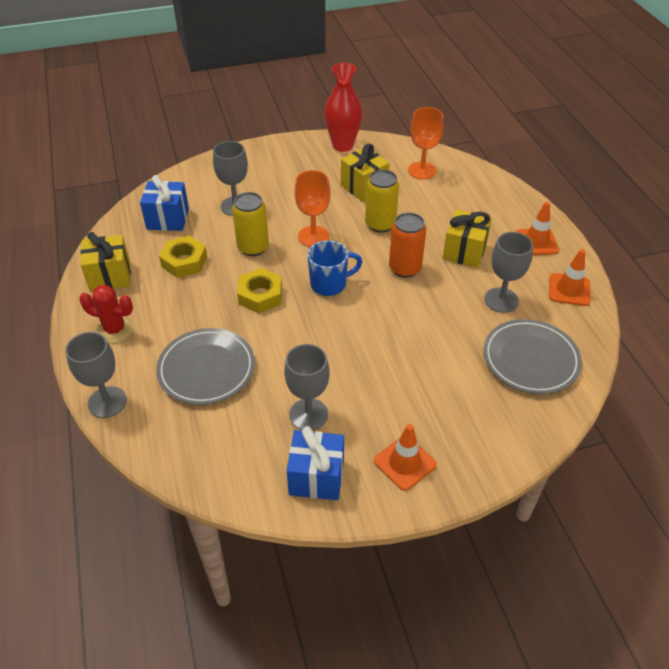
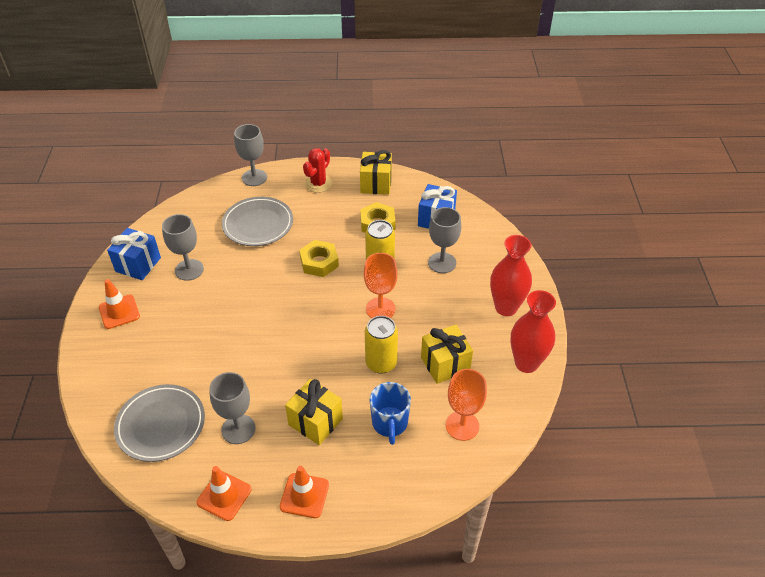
camera: 105 degrees right, 0 degrees up
blue mug [307,240,362,296] -> blue mug moved to [370,382,411,445]
orange can [389,213,426,278] -> none
none -> red vase [490,235,532,316]

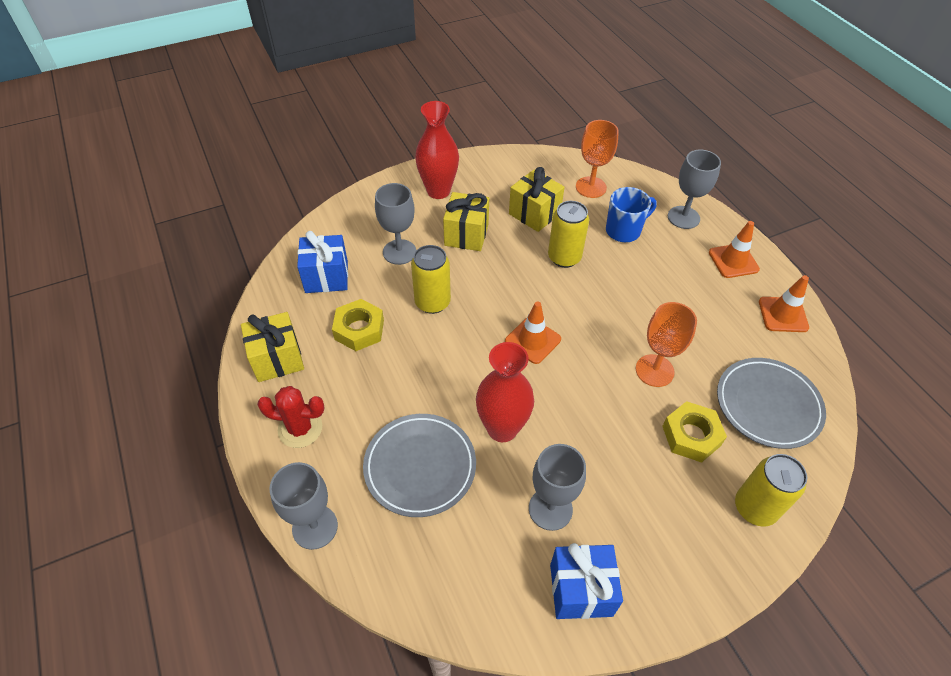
camera: 115 degrees left, 5 degrees up
orange traffic cone [99,279,140,329] -> orange traffic cone moved to [505,301,561,364]
grey goblet [209,372,256,444] -> grey goblet moved to [668,150,721,229]
yellow gift [285,379,343,445] -> yellow gift moved to [443,192,489,251]
yellow nut [299,240,339,277] -> yellow nut moved to [662,401,727,463]
orange goblet [364,253,397,318] -> orange goblet moved to [636,302,697,387]
red vase [511,290,556,373] -> red vase moved to [476,342,534,442]
none -> yellow can [735,454,807,527]

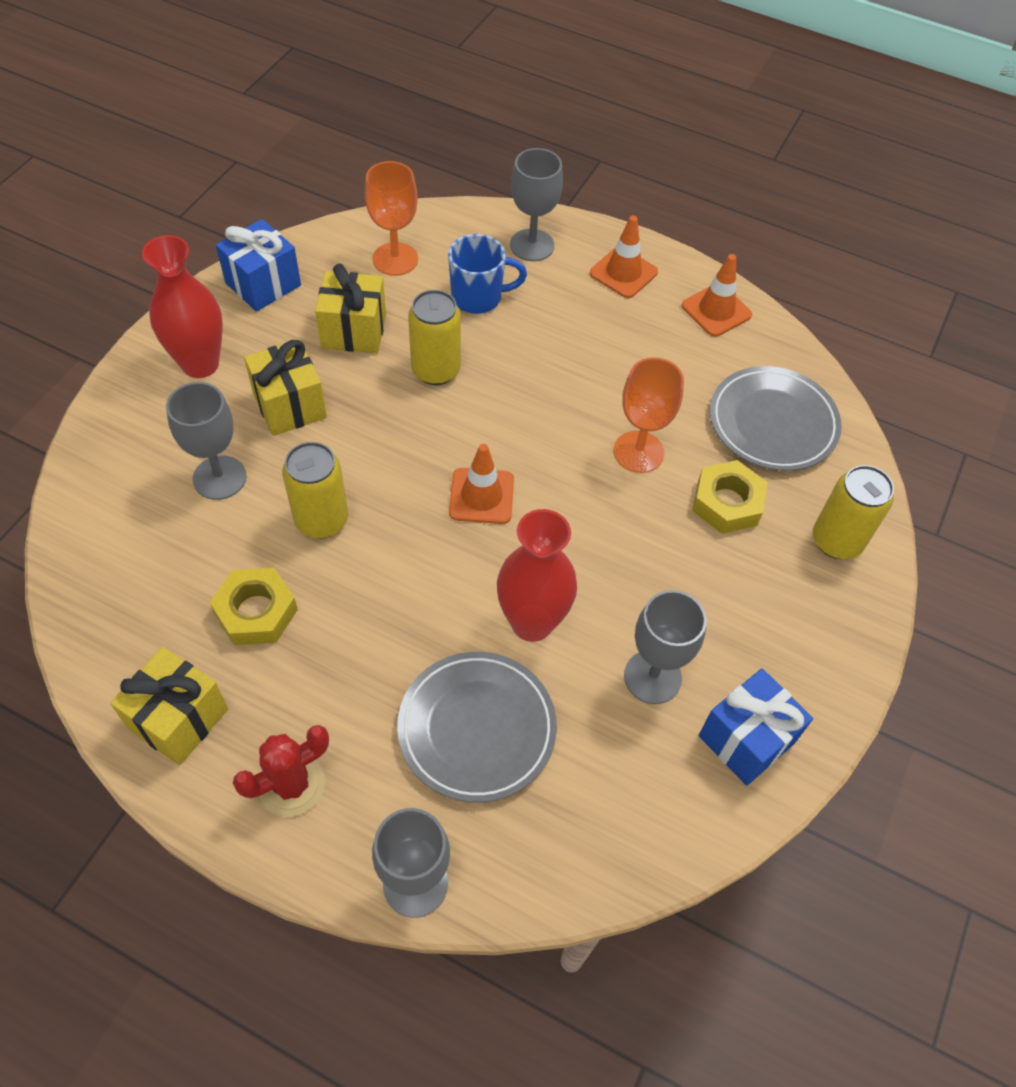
camera: 40 degrees left, 5 degrees up
blue gift [297,231,348,293] -> blue gift moved to [216,219,301,312]
blue mug [606,187,657,242] -> blue mug turned 60 degrees clockwise [448,234,527,314]

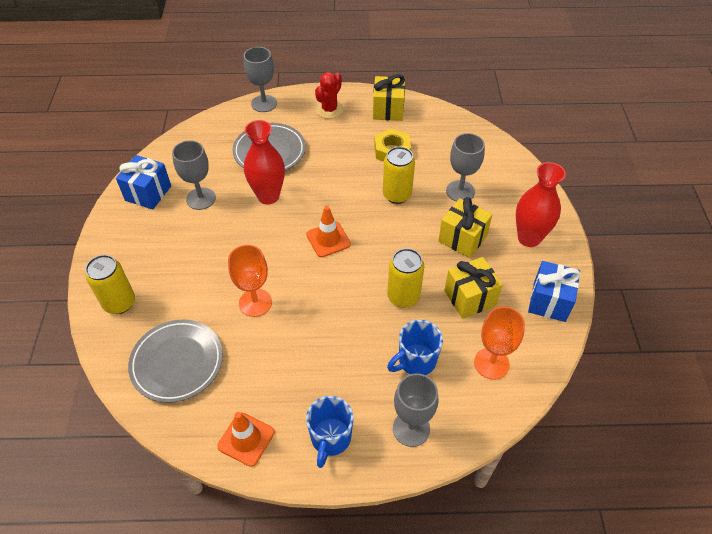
camera: 155 degrees right, 5 degrees down
orange traffic cone [590,215,658,298] -> blue mug [306,396,353,468]
yellow nut [692,460,768,534] -> none

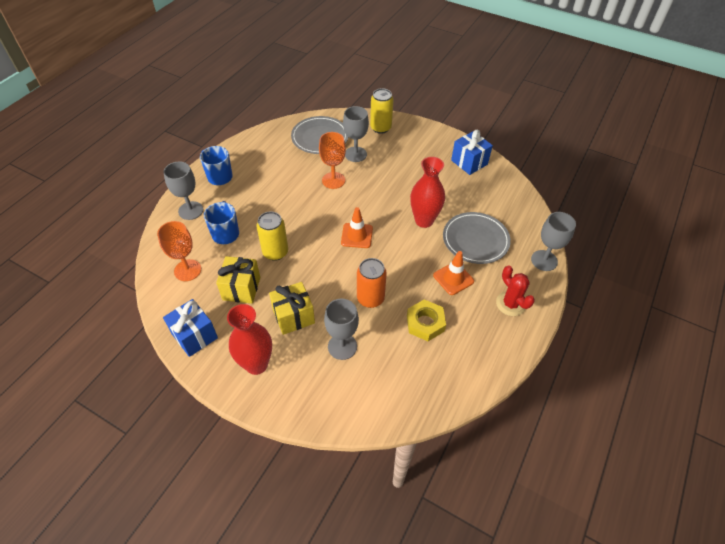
camera: 120 degrees right, 0 degrees up
grey goblet [172,140,216,210] -> grey goblet moved to [343,106,369,162]
orange traffic cone [217,412,275,467] -> orange traffic cone moved to [433,251,474,295]
yellow gift [373,74,405,121] -> none
yellow can [383,147,415,204] -> orange can [357,258,387,308]

